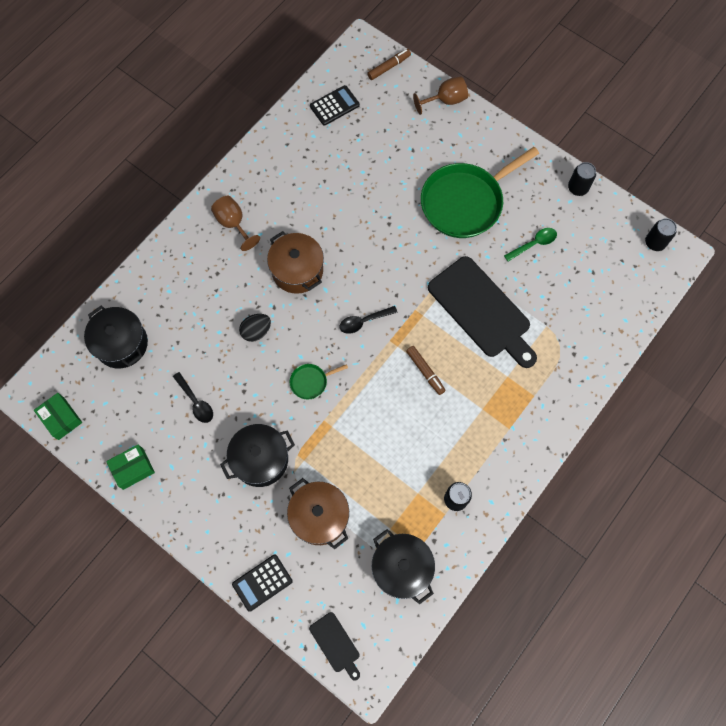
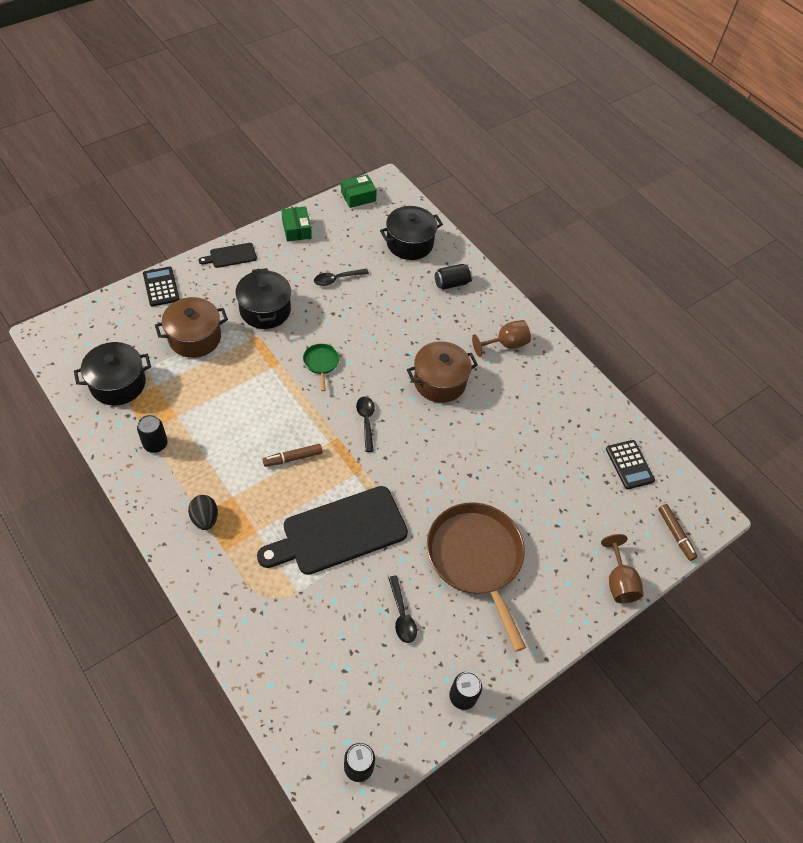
camera: 100 degrees right, 15 degrees down
black egg [239,314,271,342] -> black egg moved to [188,495,218,530]
black cutting board [309,612,360,680] -> black cutting board moved to [199,243,257,268]
green pan [421,147,539,238] -> brown pan [427,502,526,652]
green spoon [504,228,557,262] -> black spoon [388,575,417,643]
none -> black can [435,264,472,290]

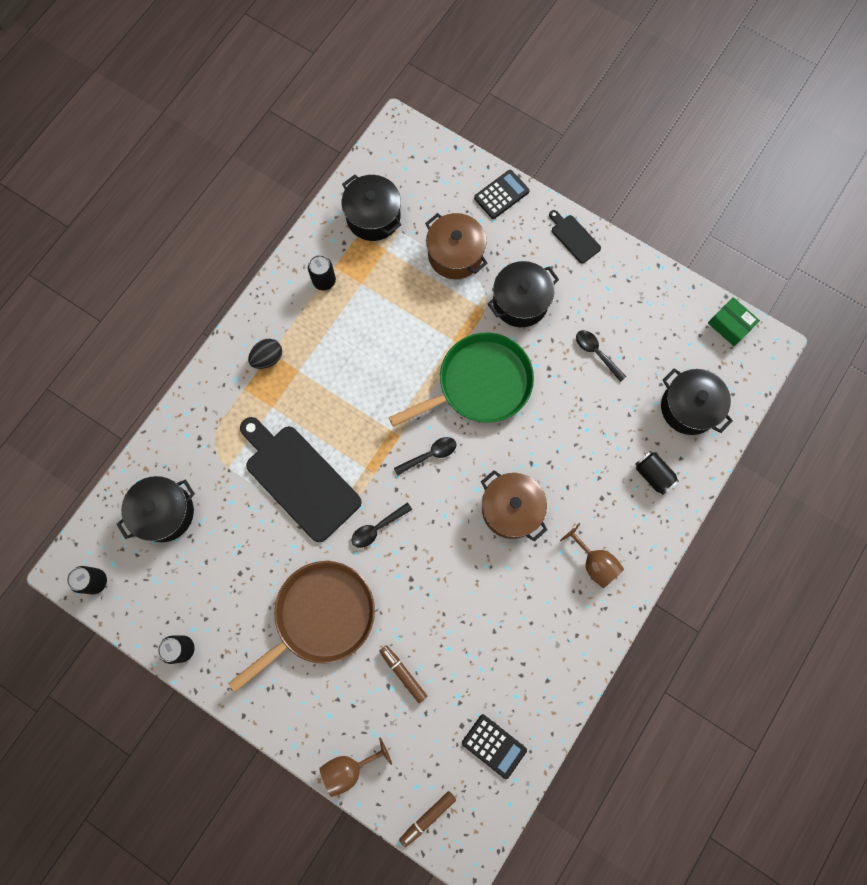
camera: 75 degrees right, 20 degrees up
brown marker [262,444,323,467] -> brown marker moved to [380,645,427,703]
green box [281,206,312,242] -> none
green pan [303,344,339,391] -> green pan [388,333,534,427], size x2.37
black spoon [388,575,417,643] -> black spoon moved to [352,502,412,548]
black calculator [606,440,655,489] -> black calculator turned 105 degrees counterclockwise [462,714,527,779]
none -> black pot [117,476,195,542]

